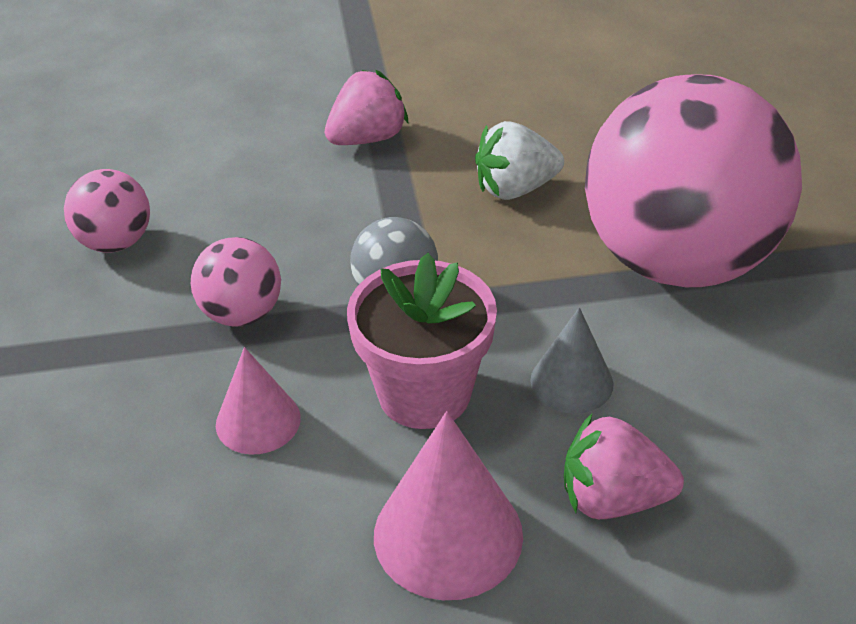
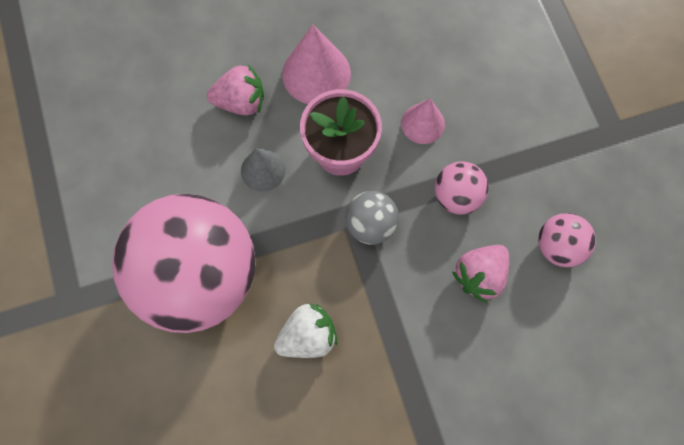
camera: 170 degrees right, 30 degrees up
pink strawberry [325,70,408,145] -> pink strawberry moved to [452,245,509,303]

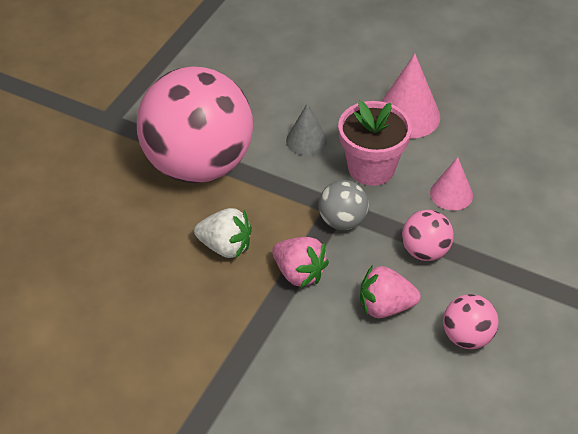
camera: 45 degrees right, 25 degrees down
pink strawberry [207,64,264,115] -> pink strawberry moved to [272,237,329,288]

